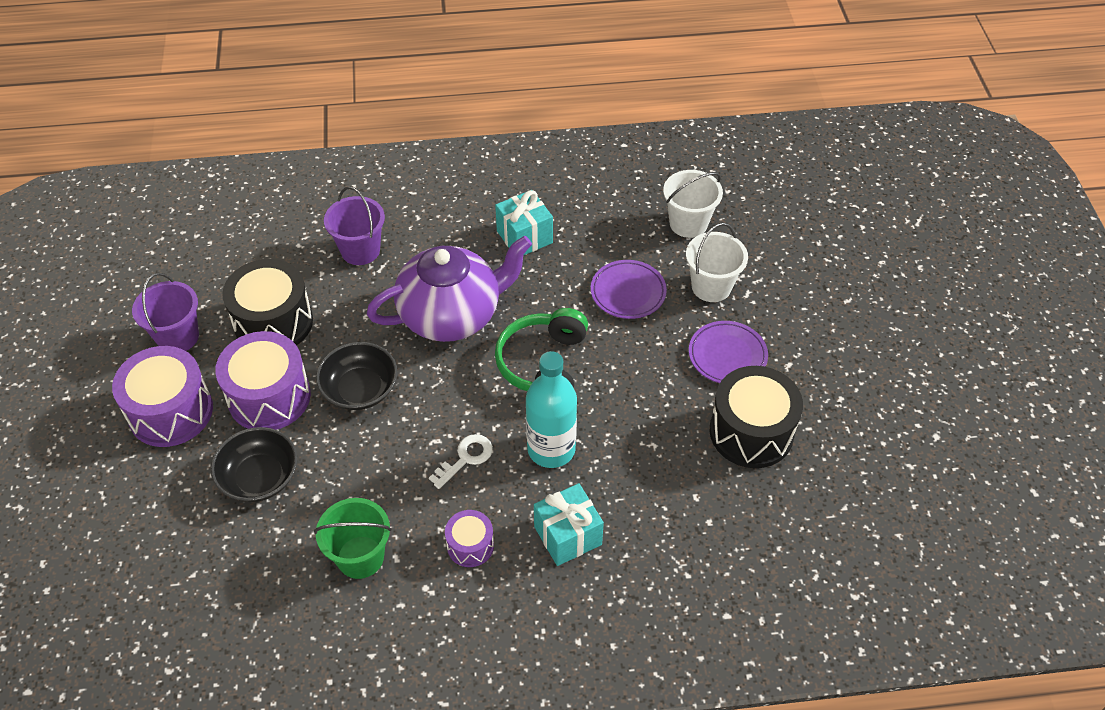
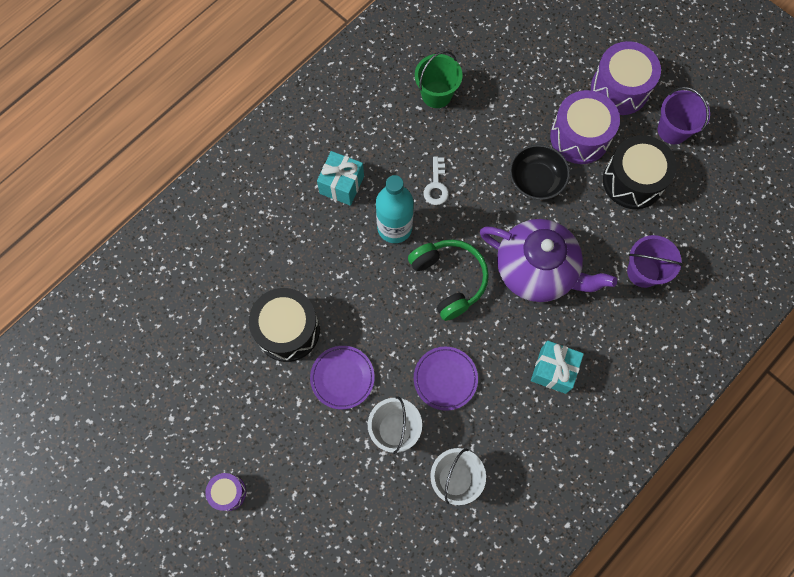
camera: 140 degrees right, 20 degrees up
black bowl [211,427,297,502] -> none
purple teapot [367,236,532,342] -> purple teapot turned 90 degrees counterclockwise [480,219,617,302]
purple drum [445,510,494,567] -> purple drum moved to [205,473,246,511]

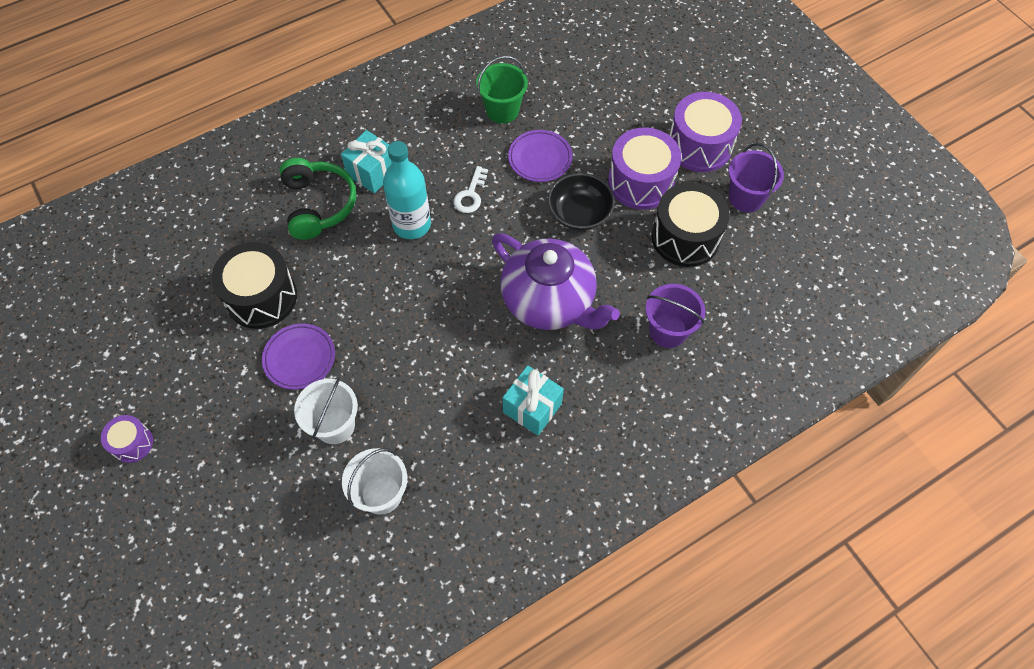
camera: 15 degrees right, 10 degrees down
green headphones [408,239,489,321] -> green headphones moved to [280,158,356,240]
purple plate [414,347,478,411] -> purple plate moved to [508,130,573,182]

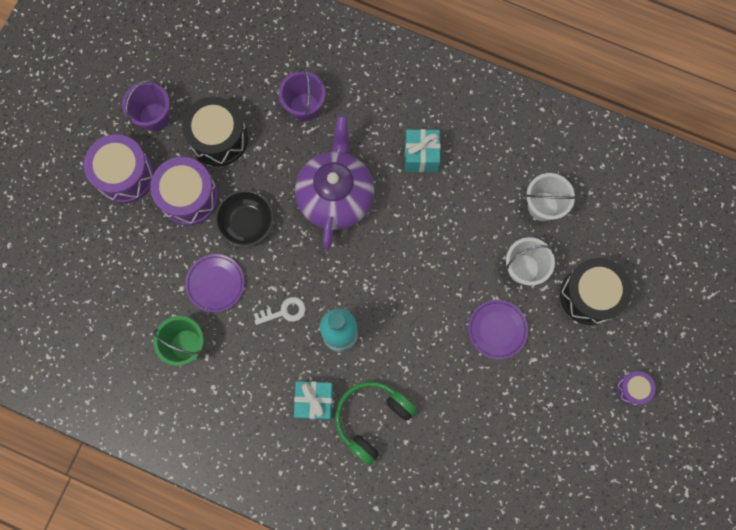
camera: 125 degrees left, 15 degrees up
black drum [211,242,297,329] -> black drum moved to [560,258,632,325]

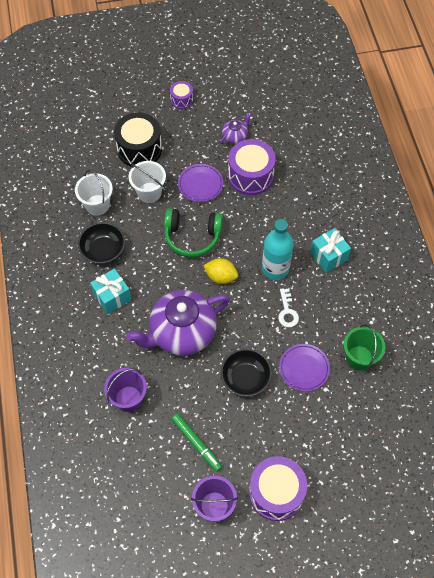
camera: 125 degrees left, 15 degrees down
purple drum [150,157,218,226] -> purple drum moved to [228,139,276,195]
black drum [182,96,248,166] -> green marker [171,414,222,472]
white key [254,297,306,325] -> white key turned 135 degrees counterclockwise [278,288,299,327]
green headphones [335,381,417,465] -> green headphones moved to [164,208,223,257]
none -> black bowl [78,222,125,264]
none -> yellow lemon [203,258,238,284]
none -> purple teapot [220,113,251,144]

